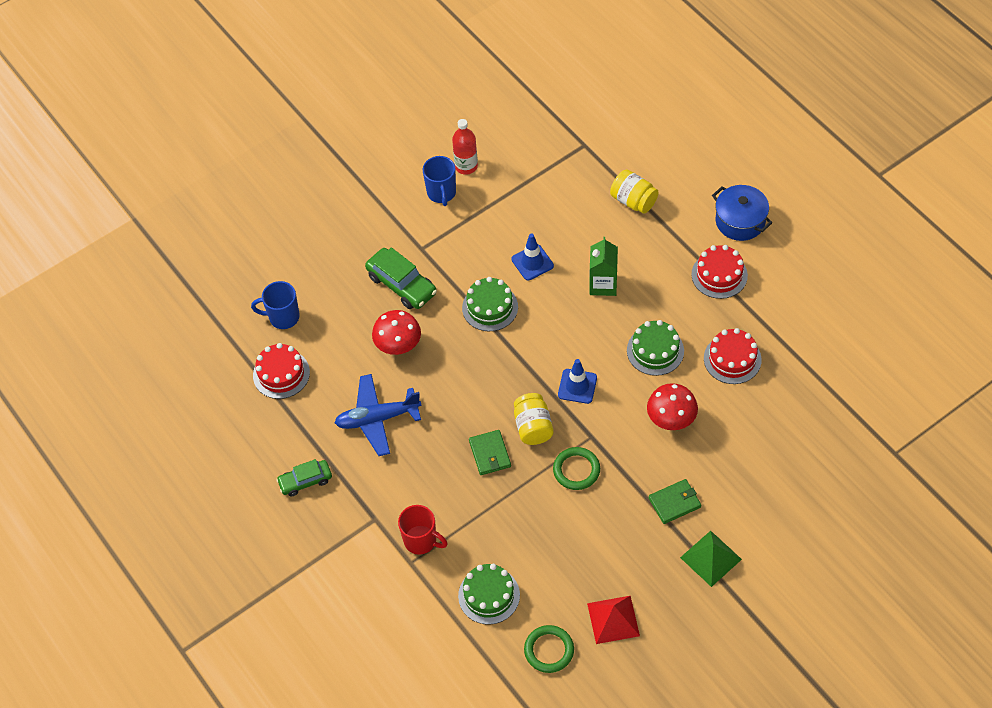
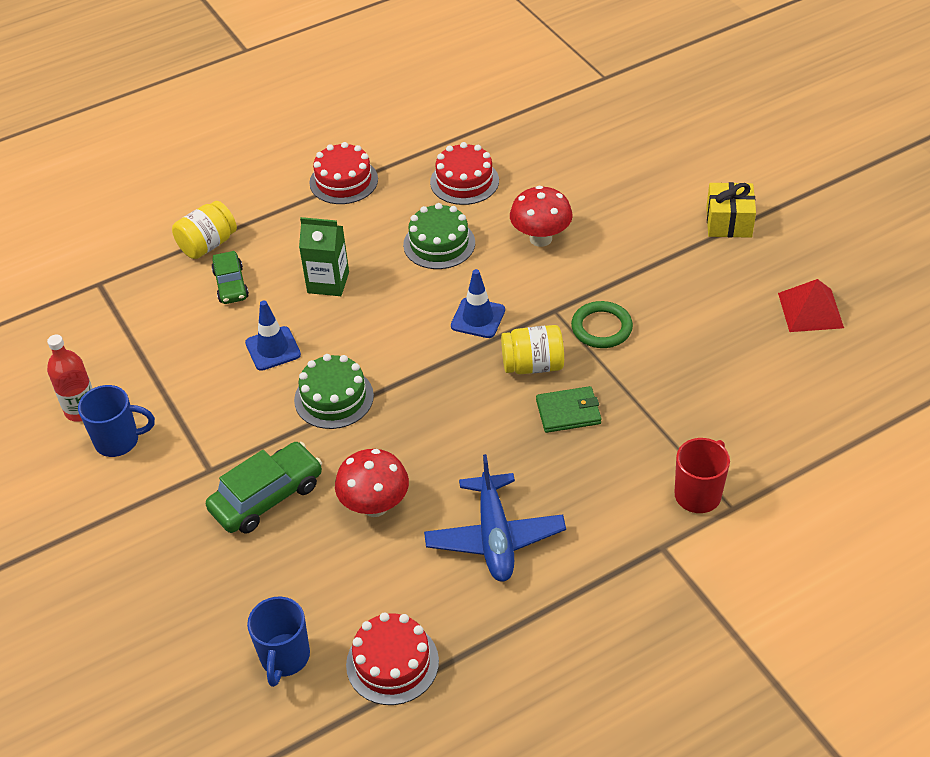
camera: 85 degrees left, 10 degrees down
green car [276,459,332,496] -> green car moved to [211,251,249,304]
green cake [458,564,520,625] -> none
green ring [524,625,574,673] -> none
green wallet [649,479,701,524] -> none
green pyramid [680,531,742,587] -> yellow gift [706,182,756,238]
blue pot [712,185,773,241] -> none

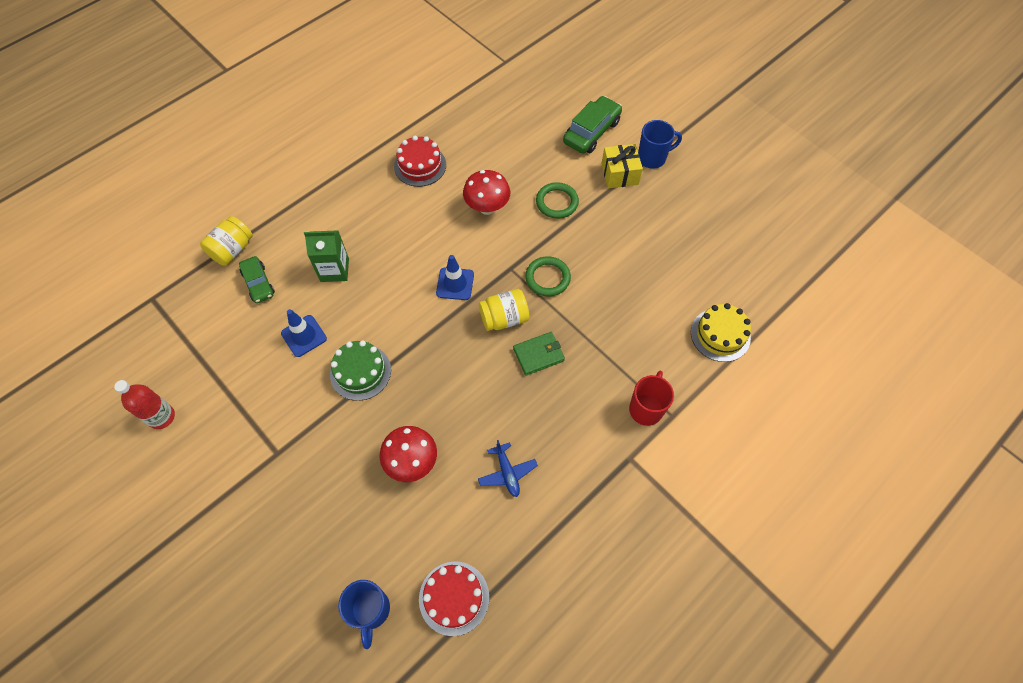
camera: 15 degrees left, 15 degrees up
blue mug [78,385,155,457] -> blue mug moved to [638,120,682,169]
green car [206,442,322,534] -> green car moved to [563,96,622,154]
red cake [309,142,378,204] -> none
green cake [403,203,475,269] -> none
blue plane [424,454,566,582] -> blue plane [478,440,538,497], size x0.58
red pyramid [778,279,844,332] -> none
none -> green ring [536,182,579,219]
none -> yellow cake [691,303,751,362]

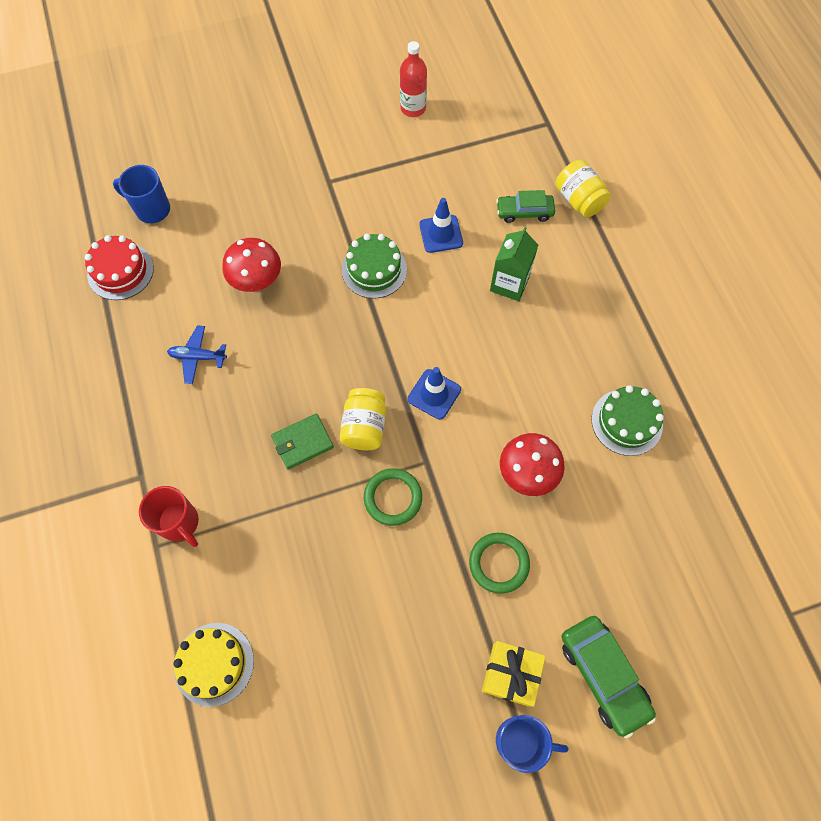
camera: 115 degrees right, 5 degrees up
red cake [394,136,446,187] -> green cake [591,385,664,456]
green wallet [513,332,565,376] -> green wallet turned 60 degrees clockwise [271,413,334,470]
blue mug [638,120,682,169] -> blue mug turned 90 degrees counterclockwise [496,715,568,773]

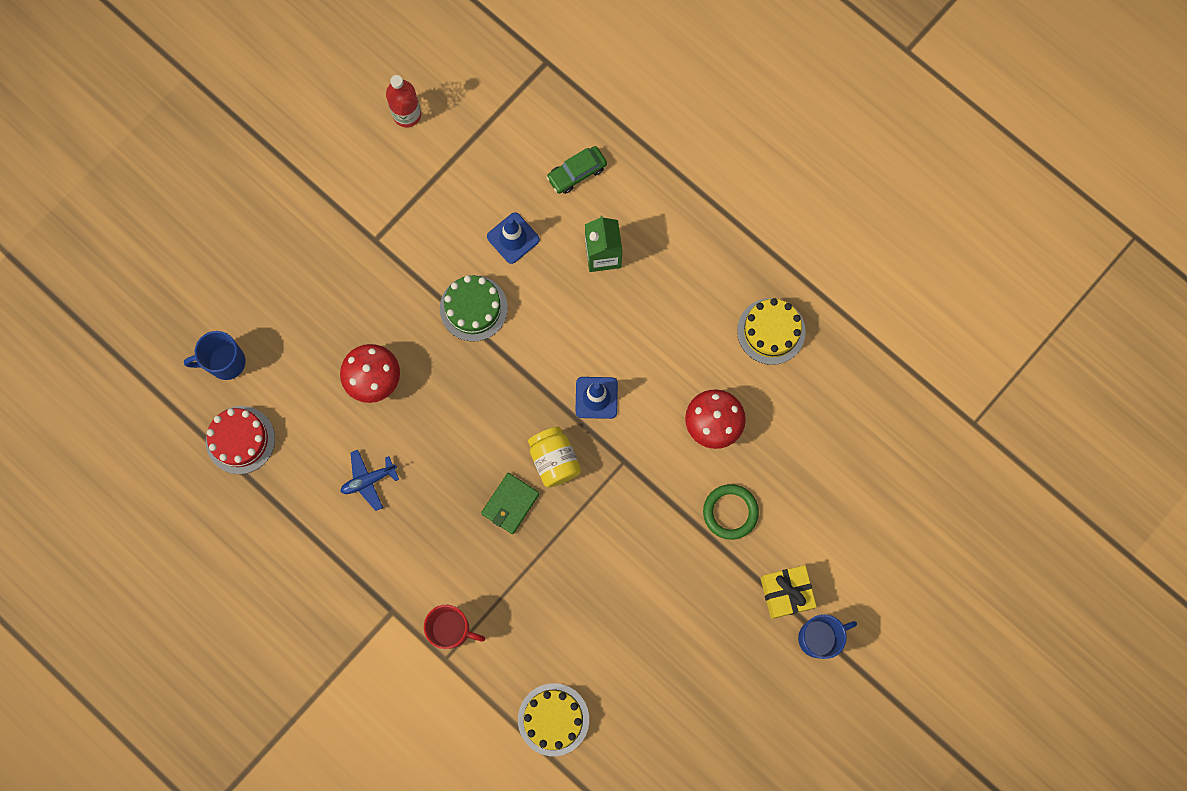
camera: 30 degrees left, 10 degrees up
green ring [364,468,422,526] -> none
yellow jar [556,160,611,217] -> none
green car [562,616,656,739] -> none
green cake [591,385,664,456] -> yellow cake [737,298,806,365]

